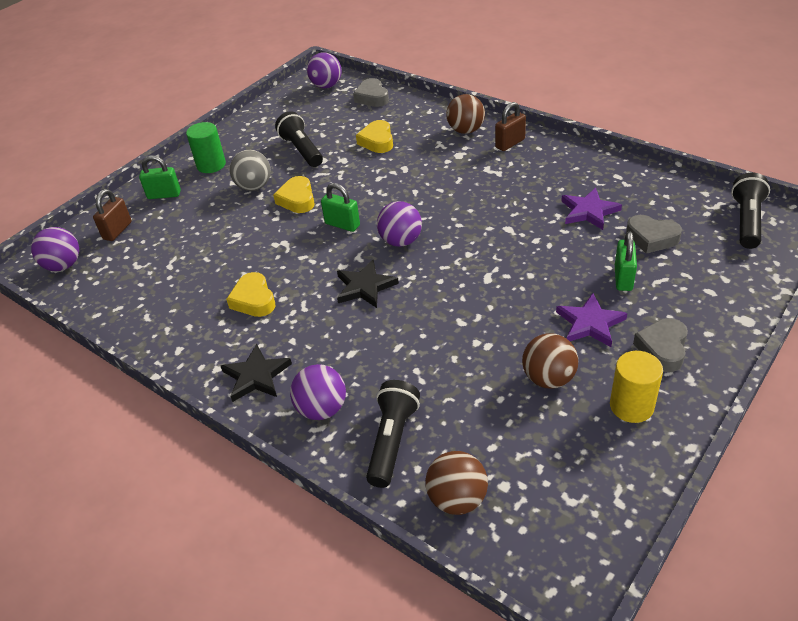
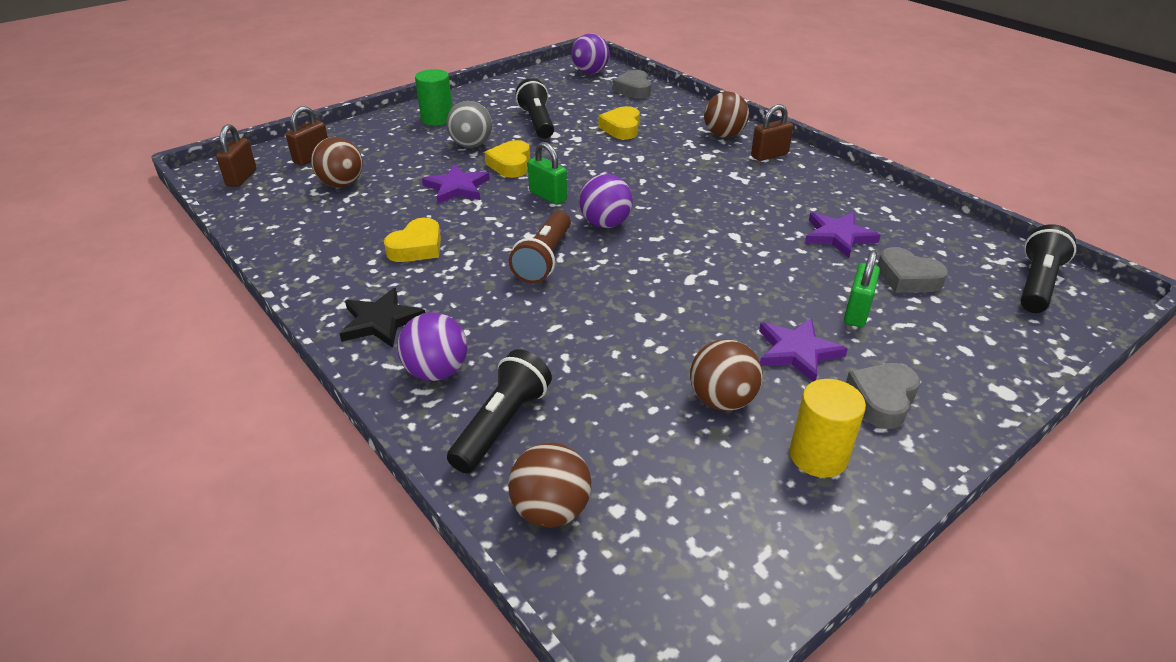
camera: 10 degrees right, 5 degrees down
purple ball [31,227,79,271] -> brown padlock [216,124,256,187]
green padlock [139,155,181,199] -> none
yellow heart [226,272,275,317] -> yellow heart turned 135 degrees counterclockwise [384,218,441,262]
black star [337,259,399,308] -> brown flashlight [509,211,571,284]
none -> brown ball [311,137,363,187]
none -> purple star [422,164,490,204]

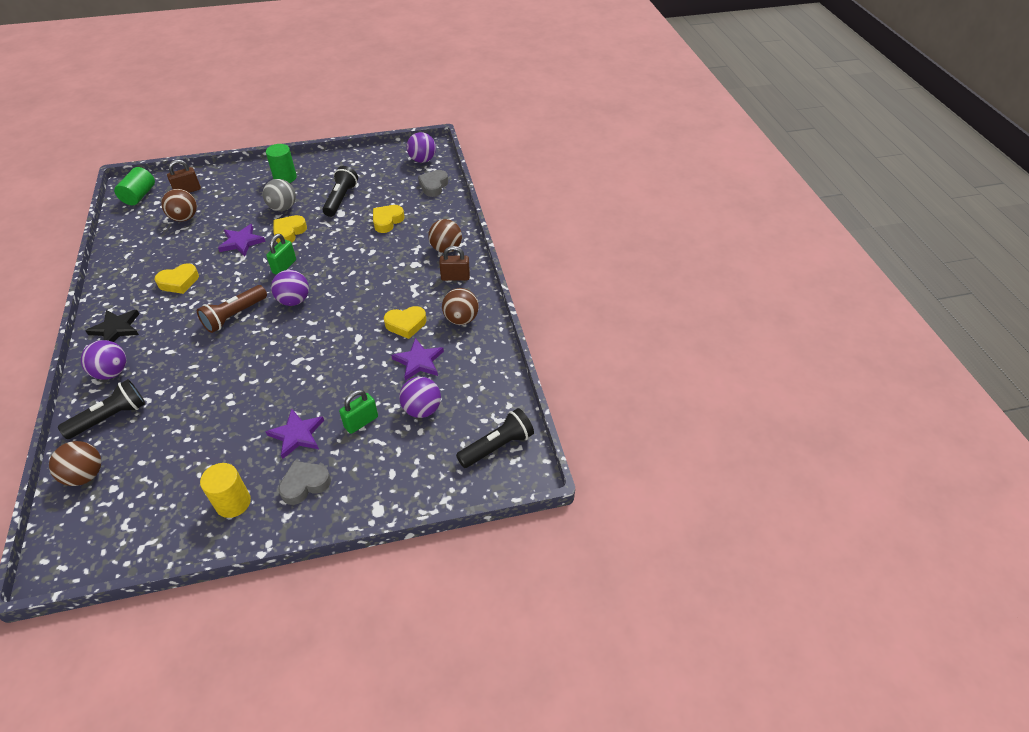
camera: 25 degrees right, 10 degrees up
brown padlock [216,124,256,187] -> green cylinder [114,167,155,205]
green padlock [528,142,567,205] -> green padlock turned 45 degrees clockwise [266,234,296,275]
brown ball [690,339,763,411] -> brown ball moved to [442,288,479,325]
grey heart [877,247,948,293] -> purple ball [399,377,441,418]
none -> yellow heart [384,306,426,339]

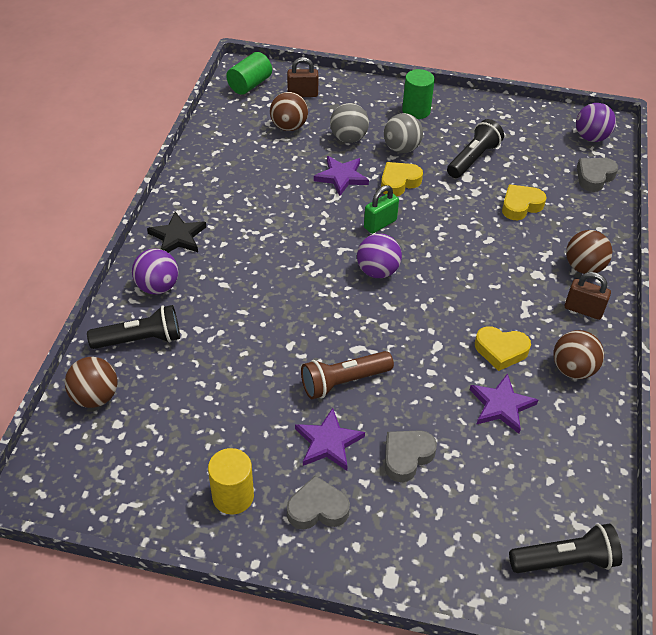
camera: 25 degrees right, 0 degrees up
yellow heart [155,263,199,294] -> none
brown flashlight [197,285,267,333] -> brown flashlight moved to [301,351,394,399]
green padlock [339,390,378,434] -> grey heart [385,430,437,482]
purple ball [399,377,441,418] -> none
none -> grey ball [330,103,369,143]

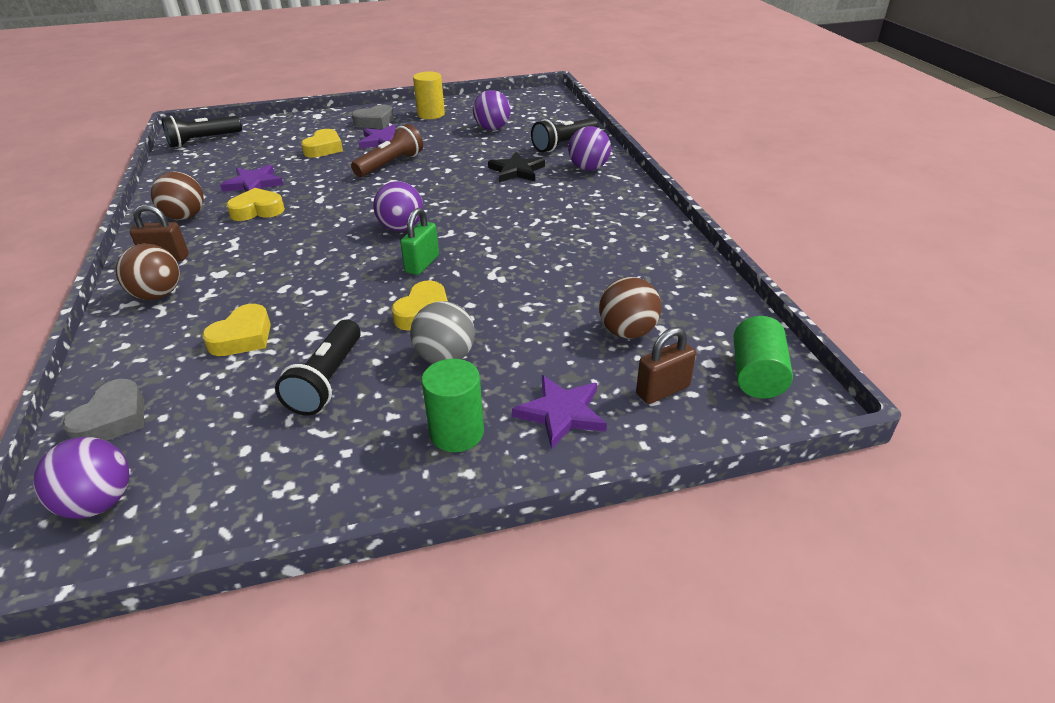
camera: 155 degrees right, 10 degrees down
brown ball [65,357,117,408] -> none
black star [147,211,206,253] -> black star moved to [488,152,545,182]
purple star [314,156,369,196] -> purple star moved to [512,375,607,449]
grey ball [330,103,369,143] -> none
grey heart [385,430,437,482] -> yellow heart [301,129,343,158]
none -> purple ball [473,90,511,130]

